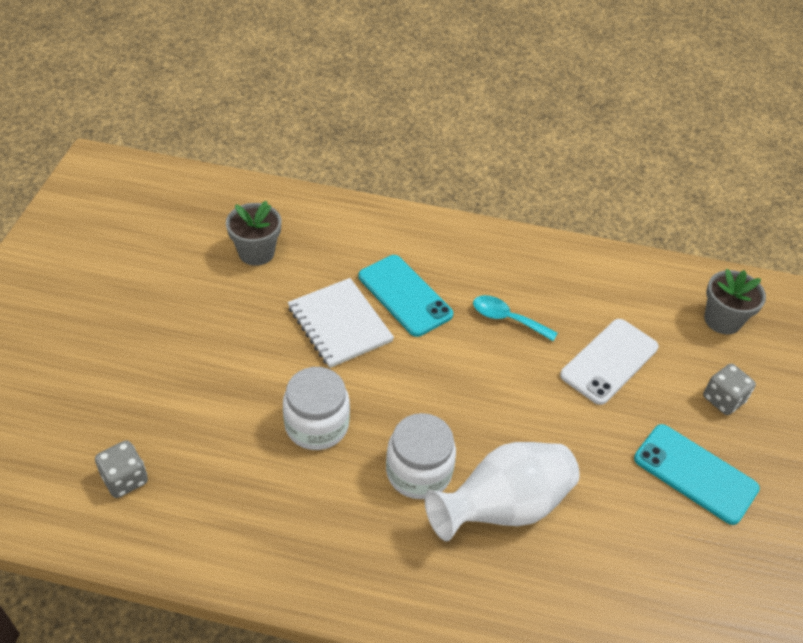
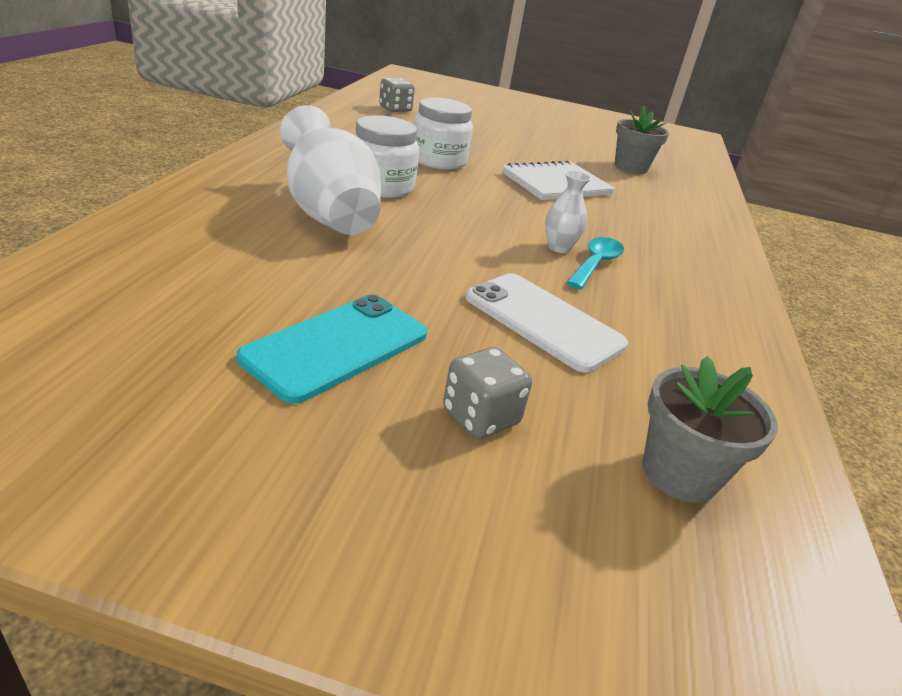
camera: 90 degrees right, 15 degrees down
turquoise phone [359,255,453,337] -> none
none -> white vase [545,170,592,253]

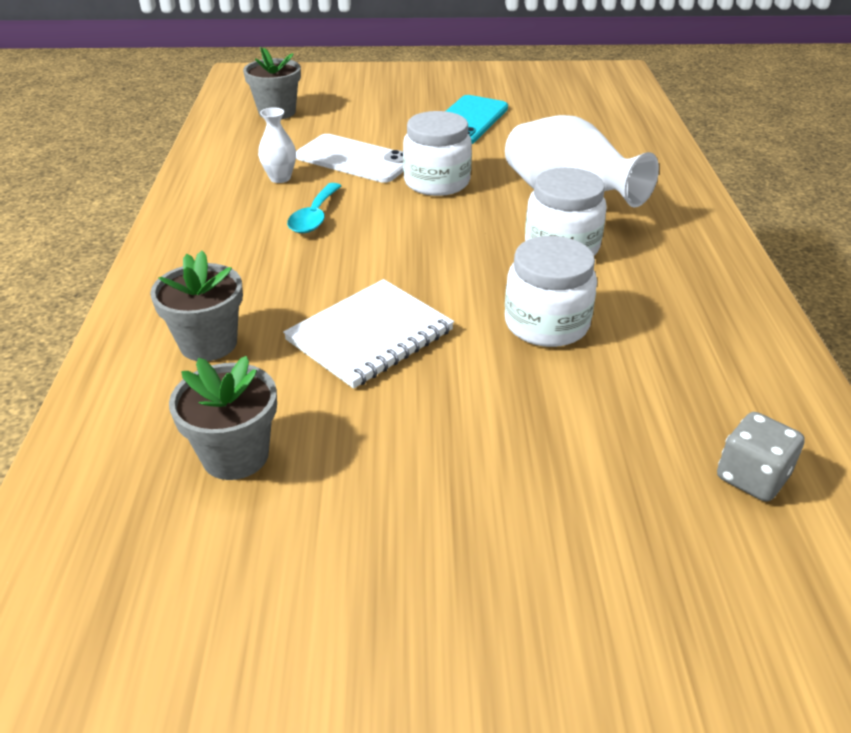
camera: 170 degrees right, 5 degrees up
grey dice [443,347,532,439] -> none
white vase [545,170,592,253] -> white vase moved to [258,107,296,183]
none -> grey flower pot [150,251,243,361]
none -> white jar [403,111,472,196]

